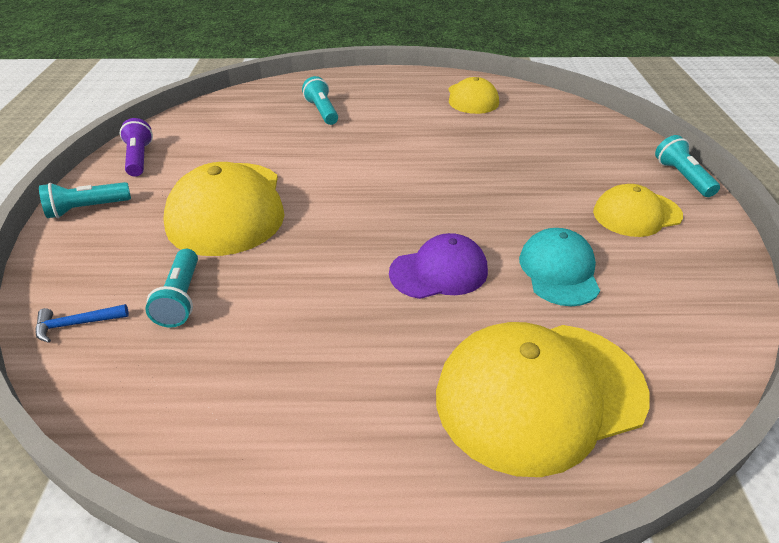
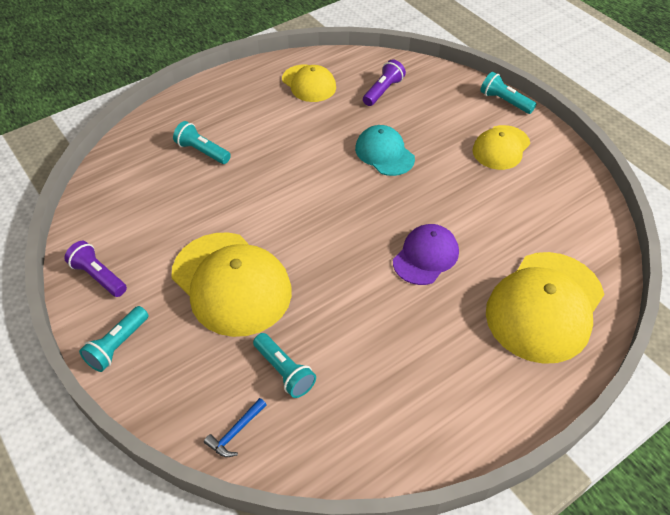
camera: 35 degrees left, 10 degrees up
turquoise cap [519,228,600,306] -> turquoise cap moved to [355,125,415,176]
none -> purple flashlight [363,59,406,106]

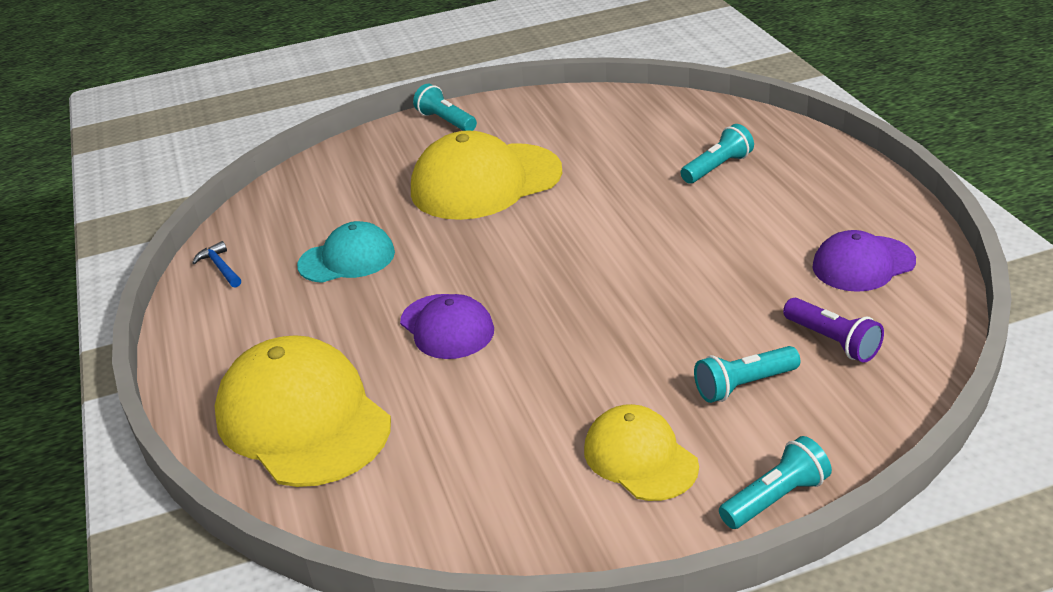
camera: 110 degrees right, 15 degrees down
purple flashlight [64,241,127,297] -> none
blue hammer [204,398,266,457] -> blue hammer moved to [192,241,241,288]
turquoise flashlight [253,333,316,398] -> turquoise flashlight moved to [694,346,800,403]
yellow cap [282,65,336,102] -> purple cap [813,230,916,292]
turquoise cap [355,125,415,176] -> turquoise cap moved to [297,221,395,283]

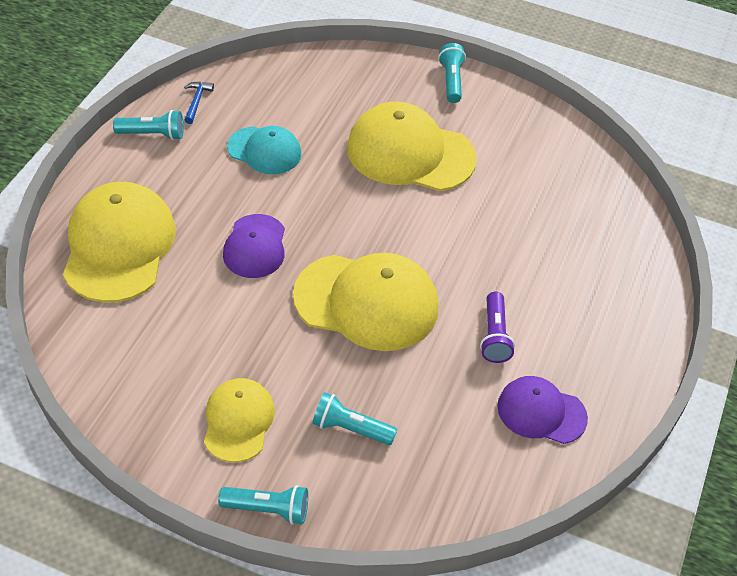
camera: 35 degrees right, 15 degrees up
turquoise flashlight [680,124,754,184] -> turquoise flashlight moved to [113,110,184,140]
purple flashlight [783,298,884,363] -> purple flashlight moved to [480,292,515,363]
none -> yellow cap [293,253,439,351]

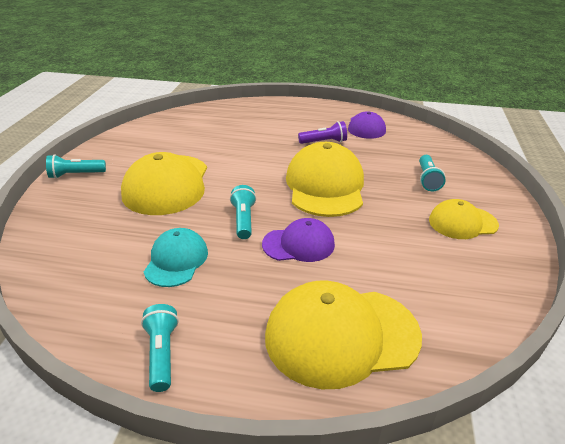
camera: 100 degrees left, 15 degrees down
blue hammer [184,82,214,124] -> none
turquoise flashlight [218,485,308,525] -> turquoise flashlight moved to [230,185,256,239]

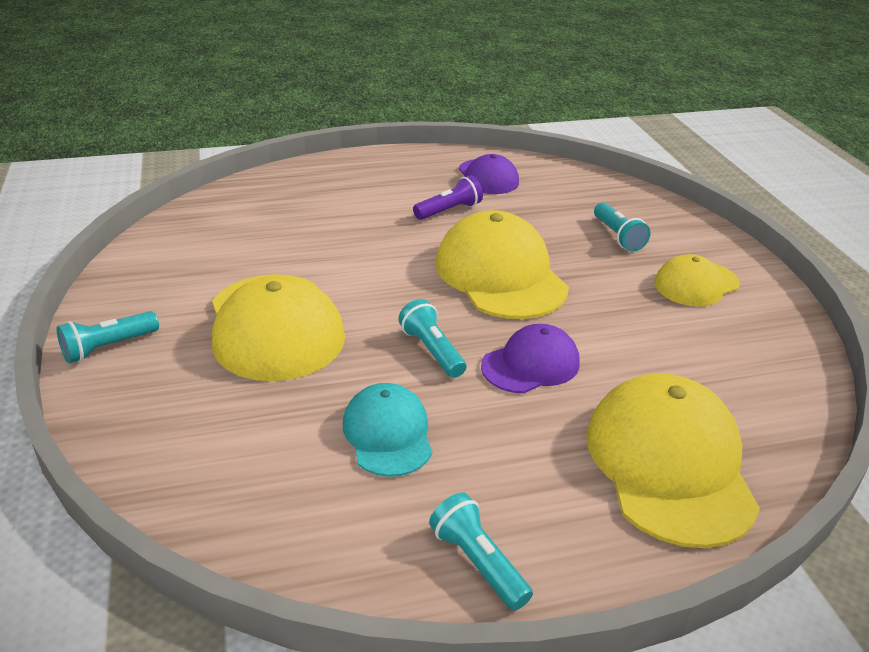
camera: 25 degrees left, 0 degrees up
yellow cap [265,281,422,389] -> yellow cap turned 120 degrees clockwise [586,373,760,548]

